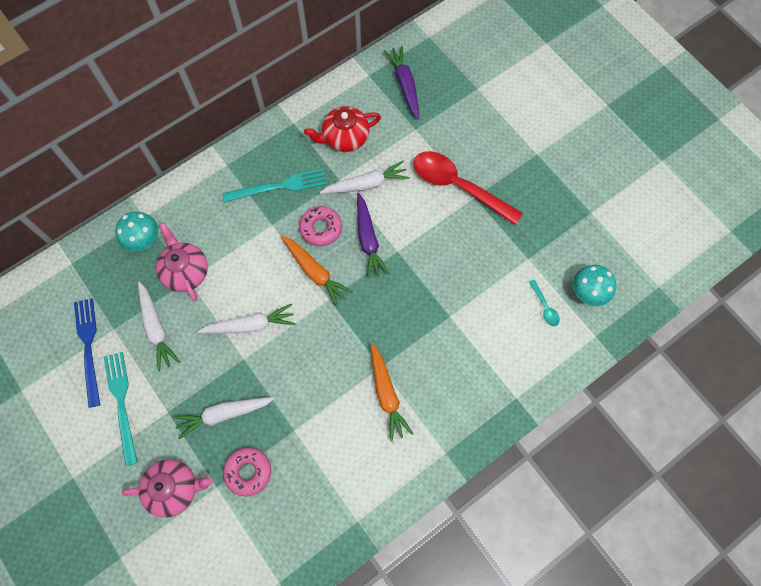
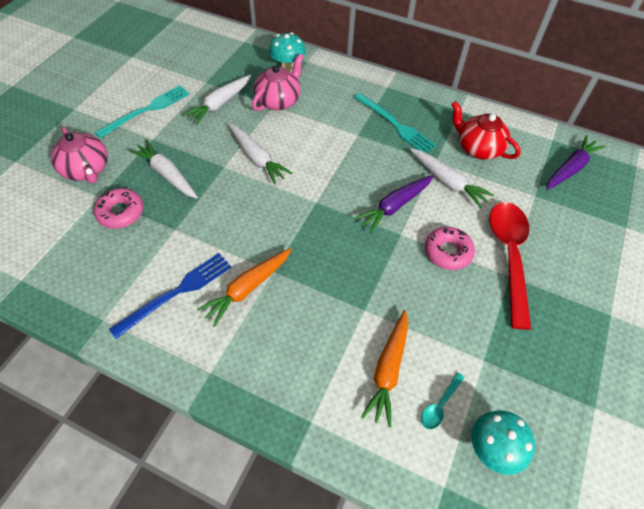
camera: 60 degrees right, 15 degrees down
blue fork [74,298,100,408] -> blue fork moved to [109,253,232,339]
orange carrot [281,235,353,307] -> orange carrot moved to [361,310,408,427]
pink donut [299,206,342,246] -> pink donut moved to [425,227,475,270]

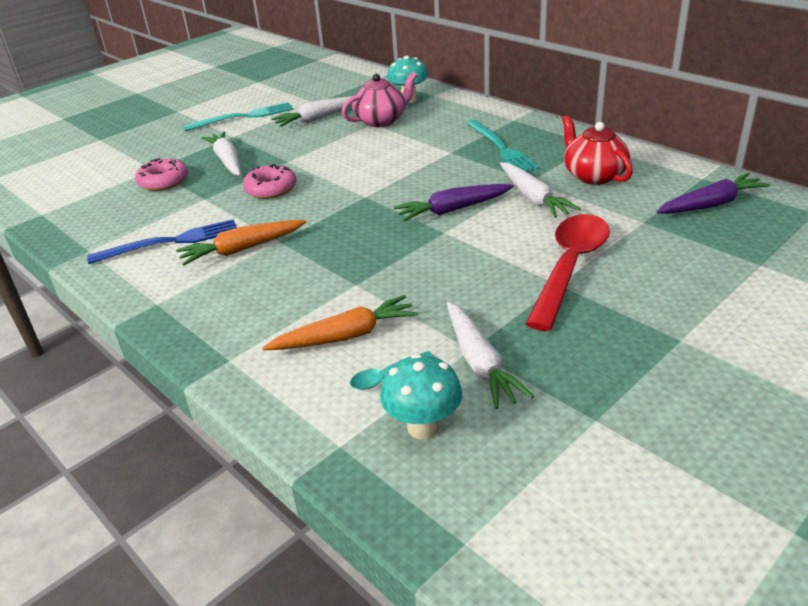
camera: 25 degrees right, 20 degrees down
pink teapot [51,127,108,183] -> none
white carrot [228,124,292,184] -> white carrot moved to [447,302,534,409]
orange carrot [361,310,408,427] -> orange carrot turned 150 degrees counterclockwise [263,295,418,350]
pink donut [425,227,475,270] -> pink donut moved to [243,164,297,199]

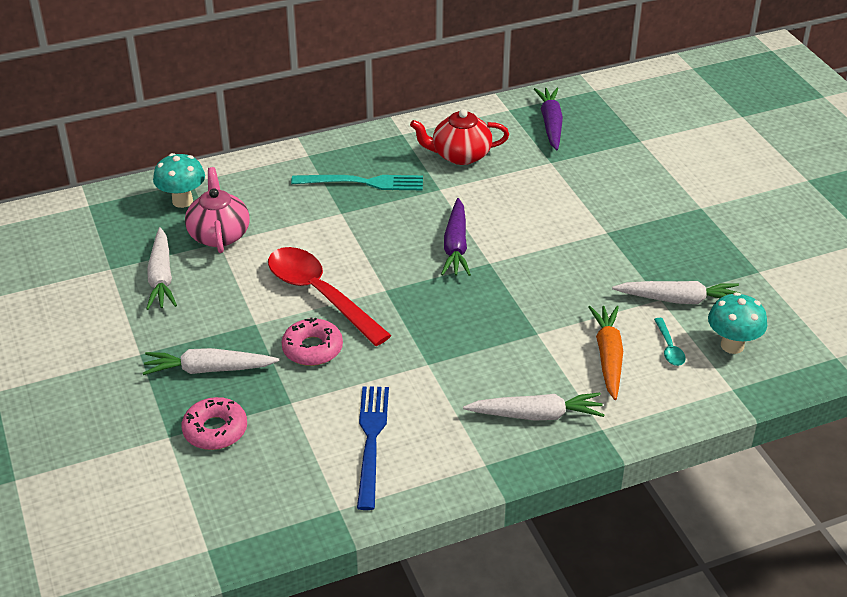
camera: 70 degrees left, 5 degrees up
orange carrot [176,220,307,266] -> none
turquoise fork [183,102,294,131] -> none
white carrot [500,162,580,218] -> white carrot moved to [463,393,604,421]
red spoon [525,214,610,331] -> red spoon moved to [268,247,392,346]

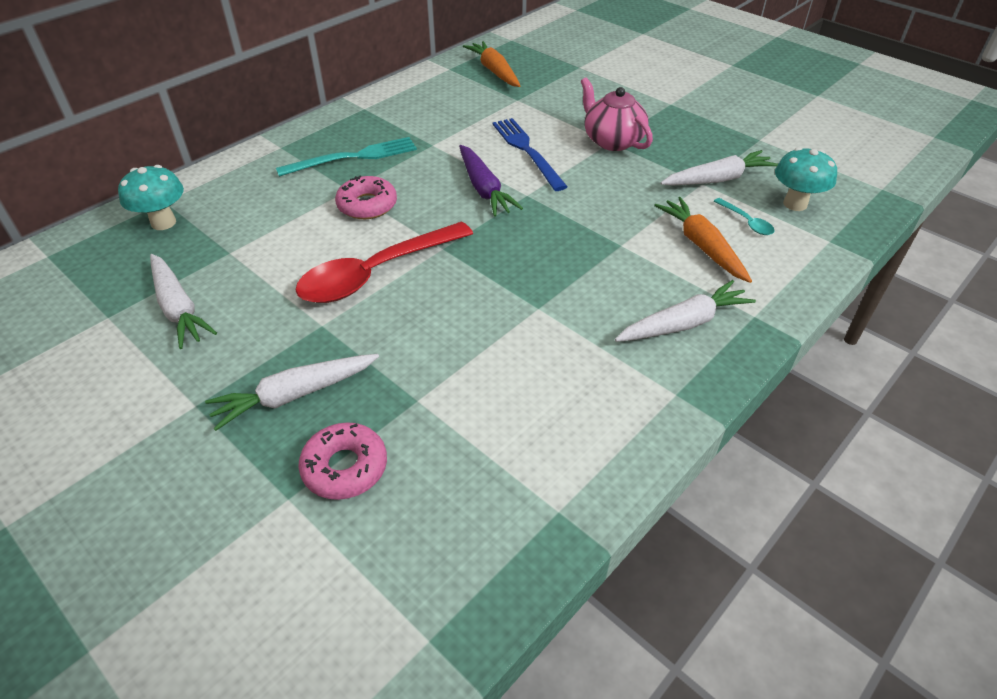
camera: 25 degrees left, 5 degrees up
pink teapot [185,167,250,253] -> pink teapot moved to [581,77,653,151]
red spoon [268,247,392,346] -> red spoon turned 60 degrees counterclockwise [295,222,473,303]
pink donut [282,318,343,366] -> pink donut moved to [335,175,397,219]
blue fork [357,386,389,510] -> blue fork moved to [492,118,568,191]
red teapot [410,109,509,165] -> none
purple carrot [534,88,563,150] -> orange carrot [463,41,520,87]

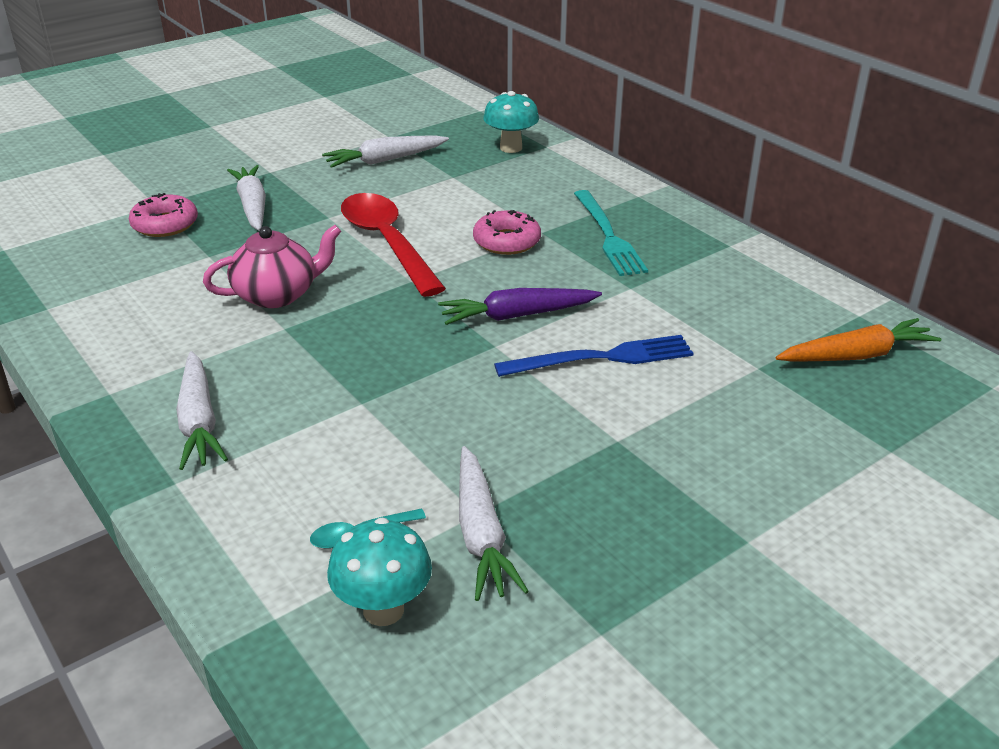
camera: 100 degrees right, 10 degrees down
pink teapot [581,77,653,151] -> pink teapot moved to [203,225,342,308]
orange carrot [654,197,752,283] -> none

